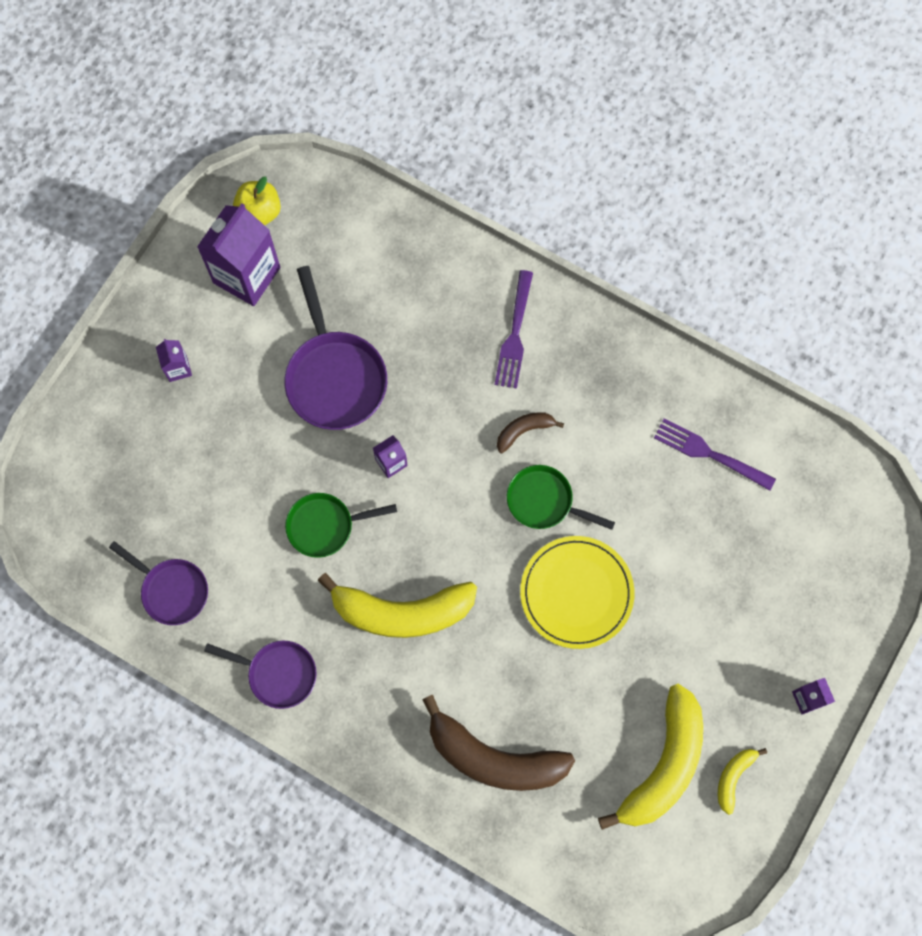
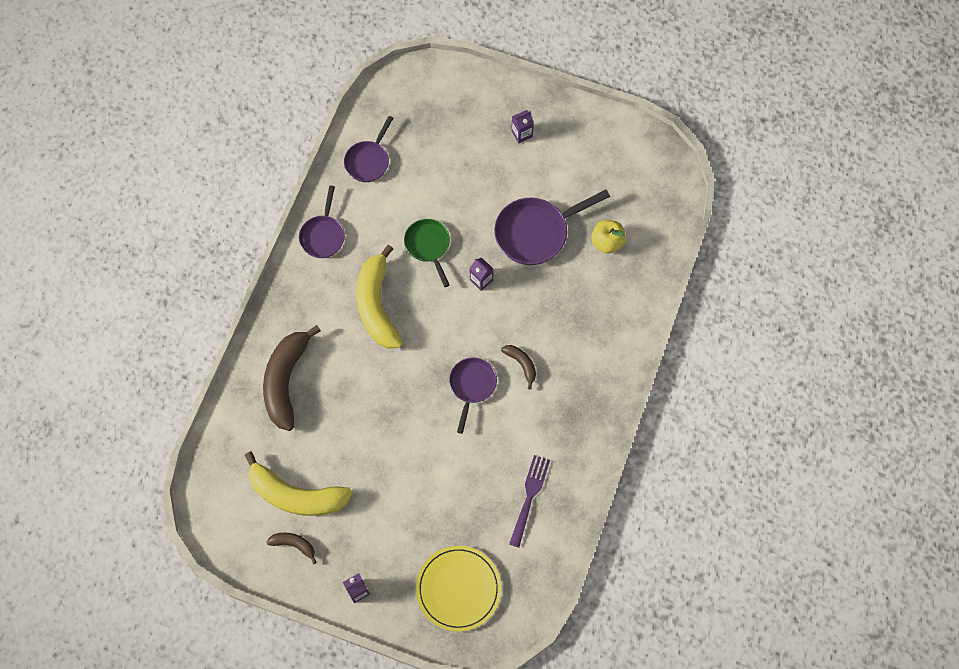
camera: 80 degrees right, 5 degrees down
purple carton [197,203,280,306] -> none
yellow apple [233,176,281,225] -> yellow apple moved to [591,220,626,254]
purple fork [495,270,533,389] -> none
green pan [507,465,615,530] -> purple pan [449,357,497,434]
yellow plate [520,536,634,649] -> yellow plate moved to [416,546,501,632]
yellow banana [718,748,767,815] -> brown banana [266,532,317,564]

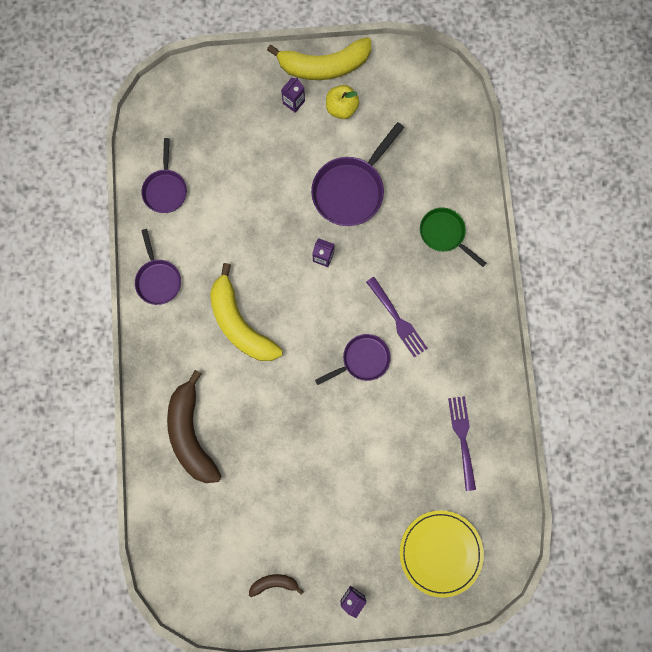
camera: 25 degrees left, 10 degrees up
yellow banana [245,452,352,516] -> yellow banana moved to [267,37,371,80]
green pan [404,219,450,287] -> green pan moved to [420,207,487,267]
purple pan [449,357,497,434] -> purple pan turned 75 degrees clockwise [315,334,391,385]
brown banana [501,345,536,390] -> purple fork [366,277,428,358]
yellow apple [591,220,626,254] -> yellow apple moved to [326,85,359,119]

